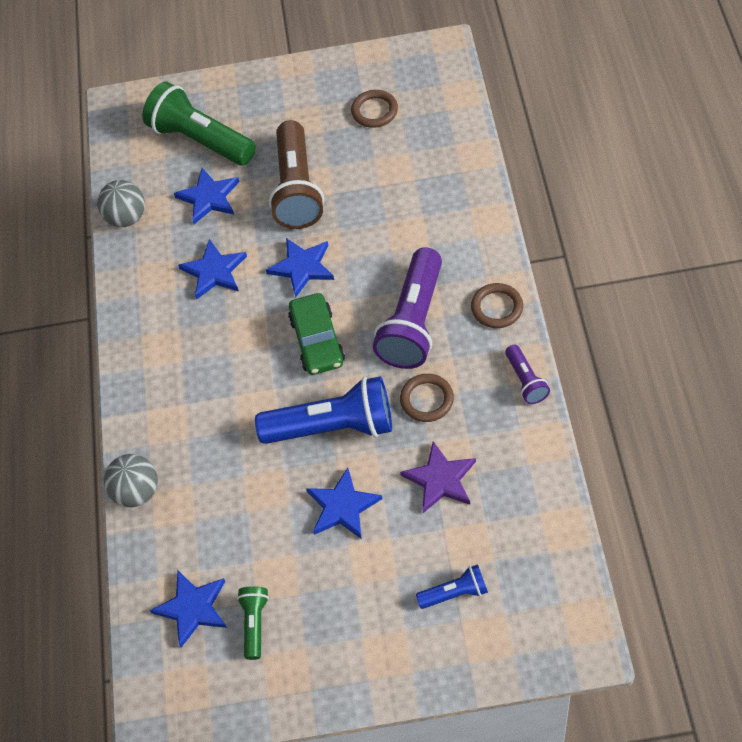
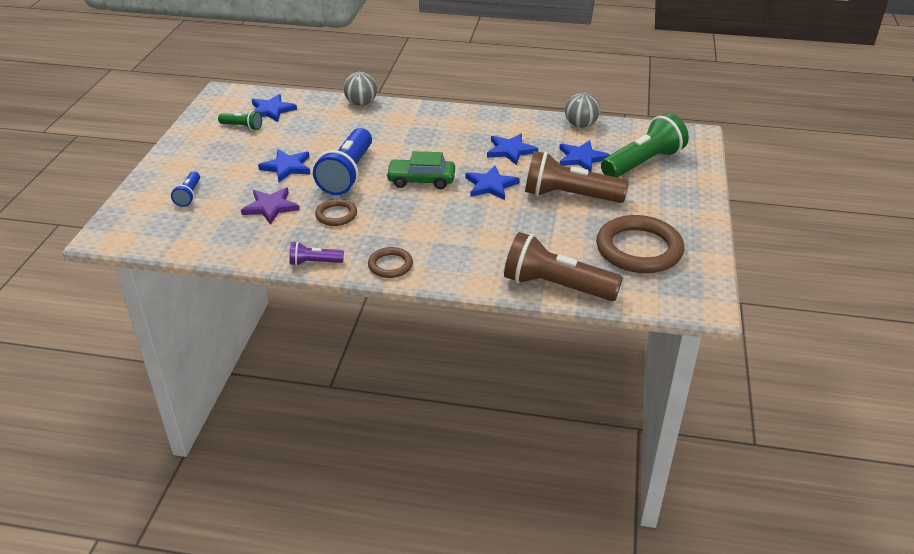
camera: 100 degrees right, 20 degrees down
brown ring [351,90,398,128] -> brown ring [596,215,684,273], size x1.97
purple flashlight [373,247,442,369] -> none
none -> brown flashlight [504,232,623,301]

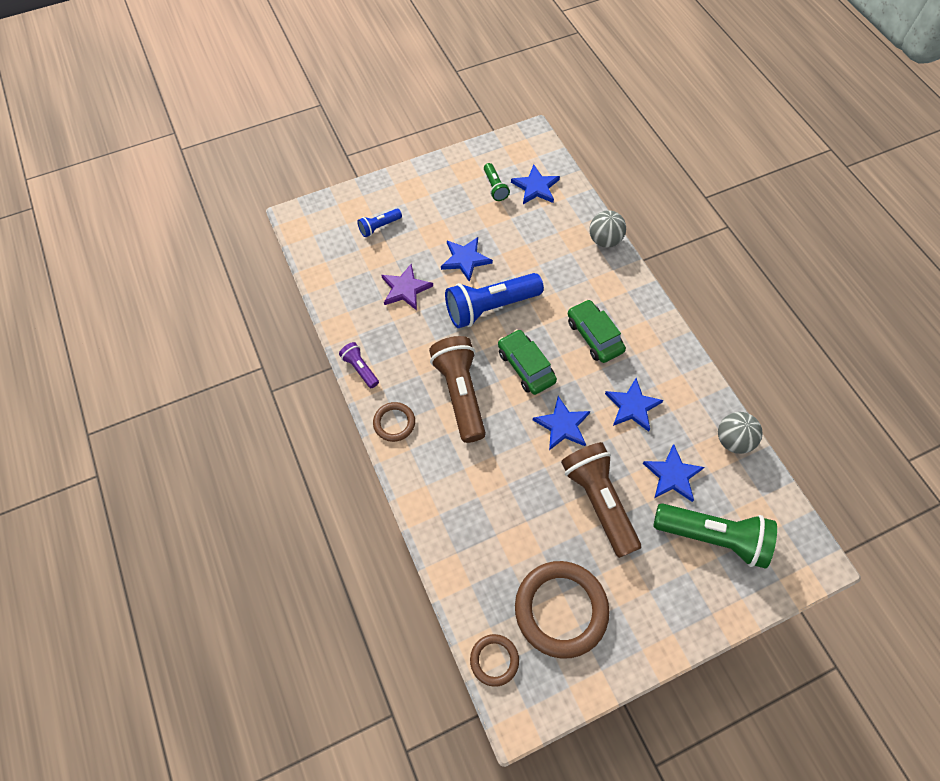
camera: 55 degrees right, 25 degrees up
brown ring [315,199,357,226] -> brown ring moved to [470,634,519,687]
brown flashlight [504,232,623,301] -> brown flashlight moved to [429,336,486,443]
none -> green car [568,299,626,363]

